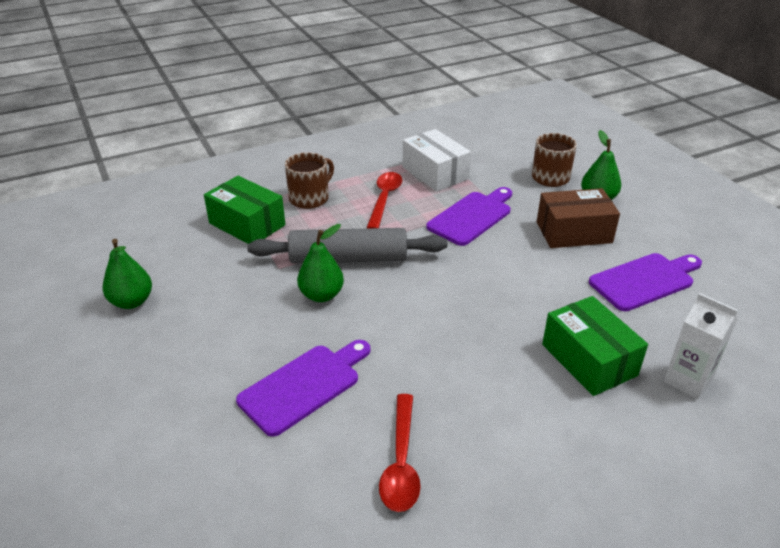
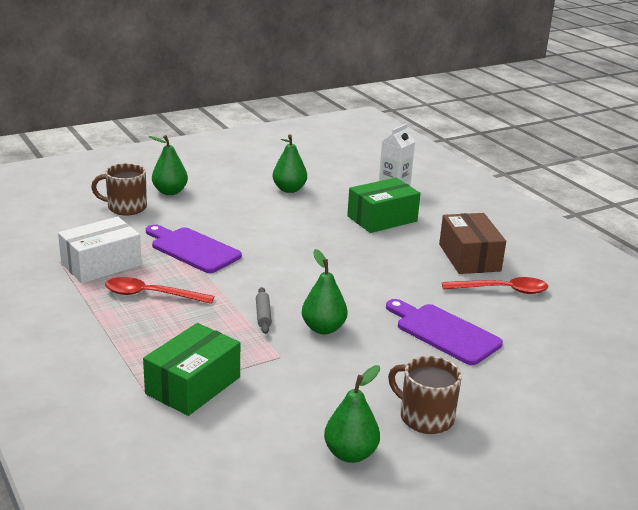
camera: 95 degrees left, 10 degrees down
grey rolling pin [247,228,447,264] -> grey rolling pin [256,287,272,334], size x0.40
brown mug [285,152,334,209] -> brown mug moved to [388,356,462,434]
brown box [537,188,620,248] -> brown box moved to [439,213,506,274]
purple cutting board [589,253,702,311] -> green pear [272,134,307,193]

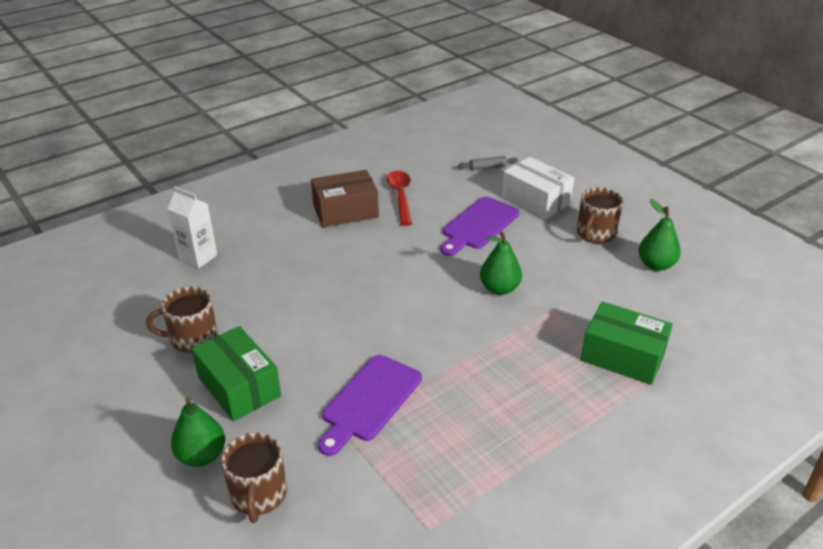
camera: 95 degrees left, 10 degrees up
white box [58,217,142,283] -> white box moved to [502,157,574,220]
red spoon [105,277,215,304] -> none
grey rolling pin [256,287,272,334] -> grey rolling pin moved to [458,156,518,170]
green pear [272,134,307,193] -> brown mug [146,286,218,353]
green box [347,178,421,233] -> green box moved to [192,326,281,421]

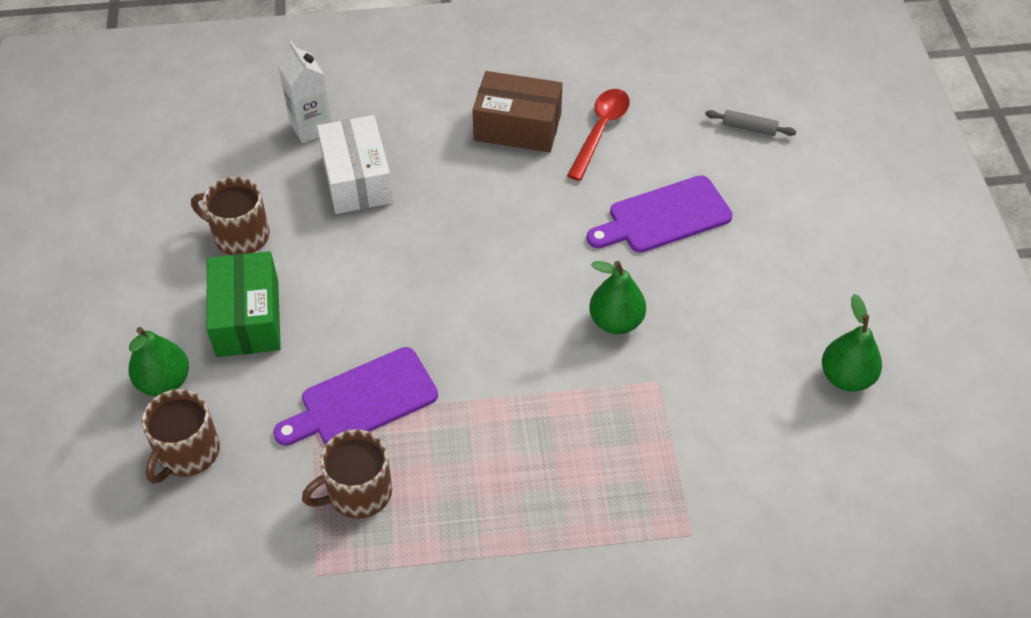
camera: 30 degrees right, 15 degrees up
white box [502,157,574,220] -> white box moved to [317,115,393,214]
brown mug [577,187,623,243] -> brown mug moved to [302,429,392,519]
green box [581,301,673,385] -> none

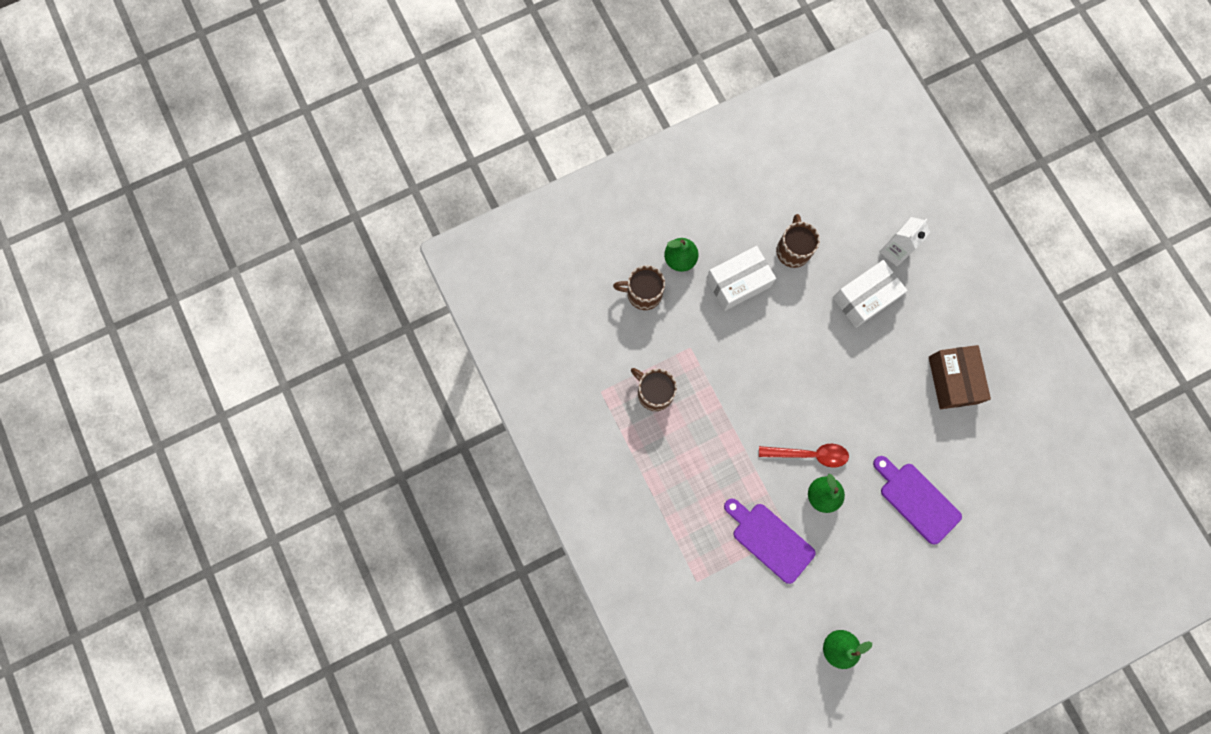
camera: 70 degrees right, 25 degrees up
green box [206,251,281,357] -> white box [706,246,776,311]
purple cutting board [273,347,438,446] -> purple cutting board moved to [724,499,816,584]
red spoon [567,89,630,181] -> red spoon moved to [759,444,849,468]
grey rolling pin [705,110,796,136] -> none

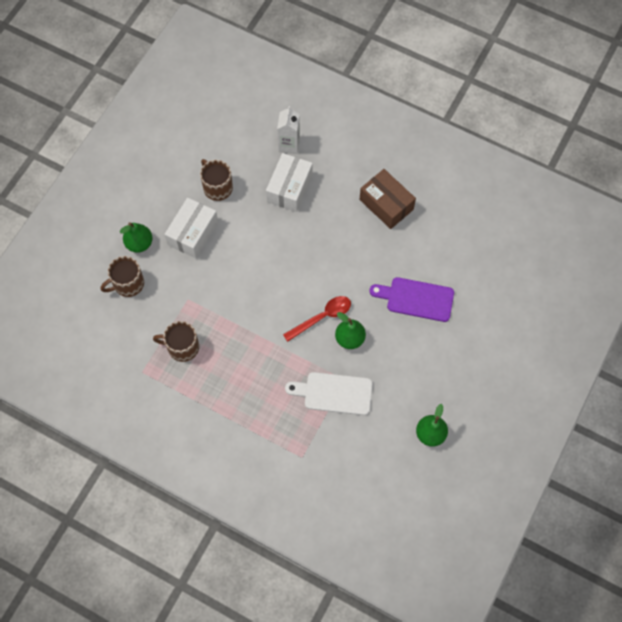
camera: 35 degrees left, 10 degrees down
purple cutting board [724,499,816,584] -> white cutting board [285,372,372,415]

